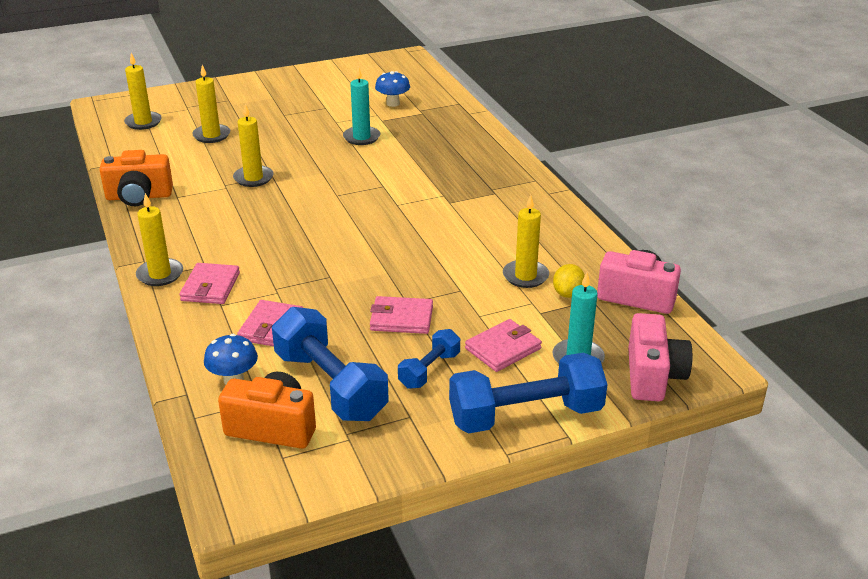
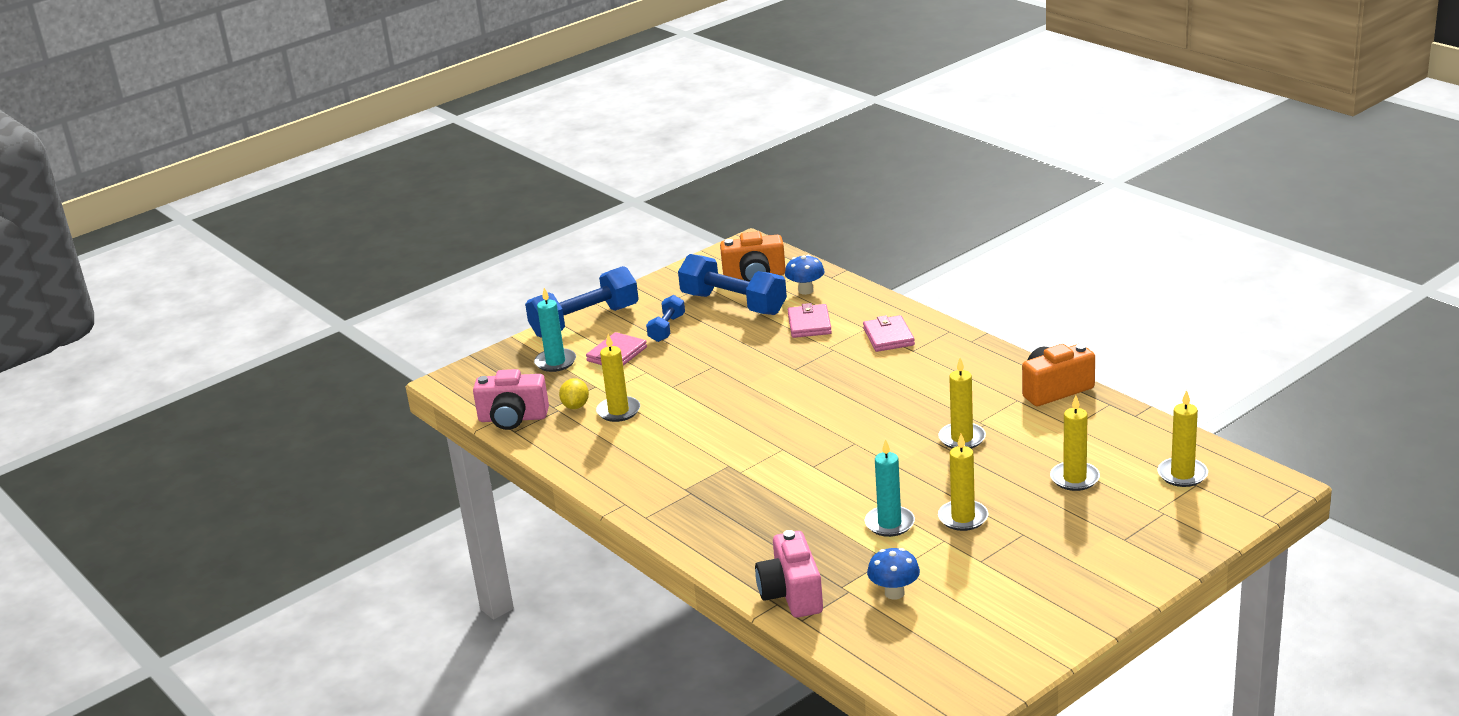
camera: 165 degrees right, 5 degrees down
yellow candle [136,193,183,286] -> yellow candle moved to [938,434,988,531]
pink wallet [370,296,433,334] -> none
pink camera [628,313,693,401] -> pink camera moved to [755,530,823,618]

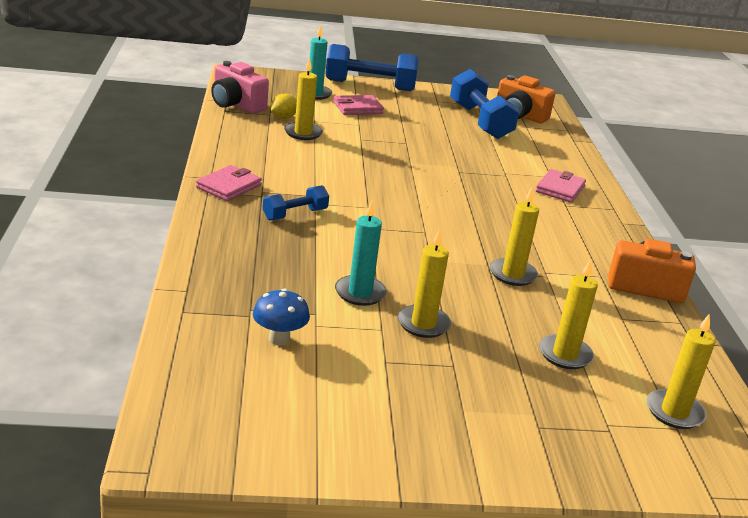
camera: 30 degrees right, 0 degrees up
blue dumbbell [646,295,685,342] -> blue dumbbell moved to [263,185,329,220]
pink camera [755,530,823,618] -> none
blue mushroom [785,255,825,295] -> none
pink wallet [787,303,832,338] -> pink wallet moved to [196,165,262,201]

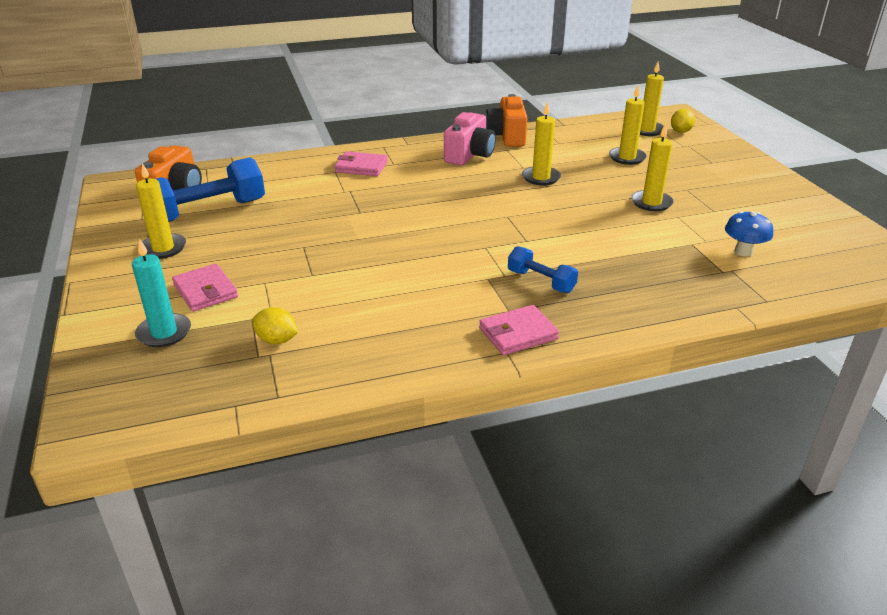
camera: 100 degrees left, 5 degrees up
pink wallet [196,165,262,201] -> pink wallet turned 45 degrees counterclockwise [479,305,559,355]
pink camera [211,61,269,114] -> pink camera moved to [444,112,496,166]
yellow candle [284,58,323,140] -> yellow candle moved to [136,163,186,259]
blue dumbbell [325,44,419,91] -> none
turquoise candle [335,201,387,306] -> none
none -> yellow lemon [671,109,695,133]

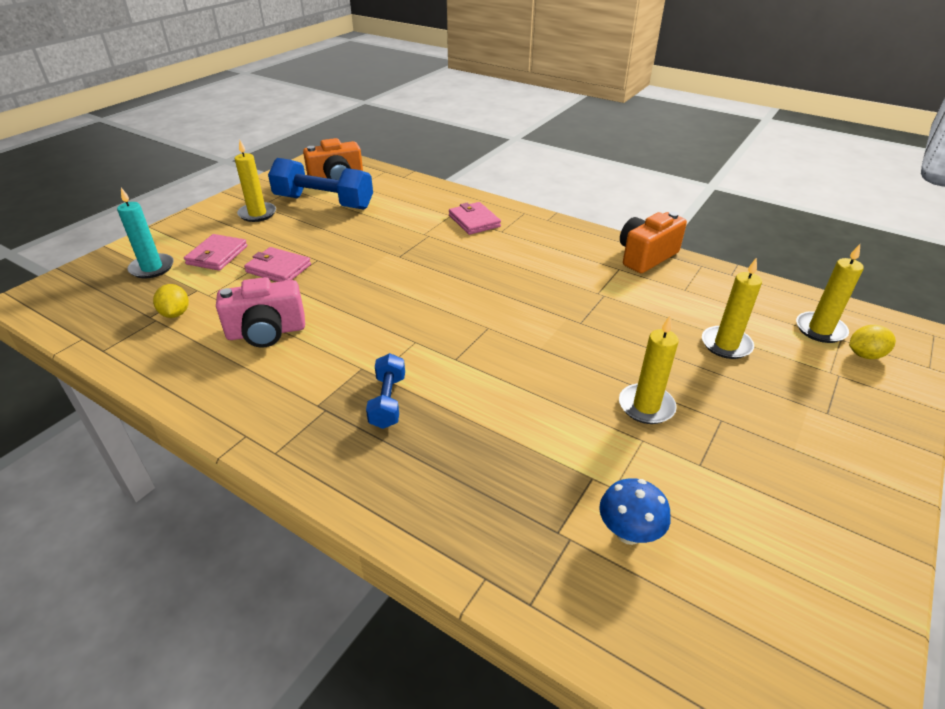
camera: 50 degrees right, 5 degrees up
pink camera [444,112,496,166] -> pink camera moved to [216,277,305,347]
pink wallet [479,305,559,355] -> pink wallet moved to [244,247,311,282]
yellow candle [522,102,561,185] -> none

